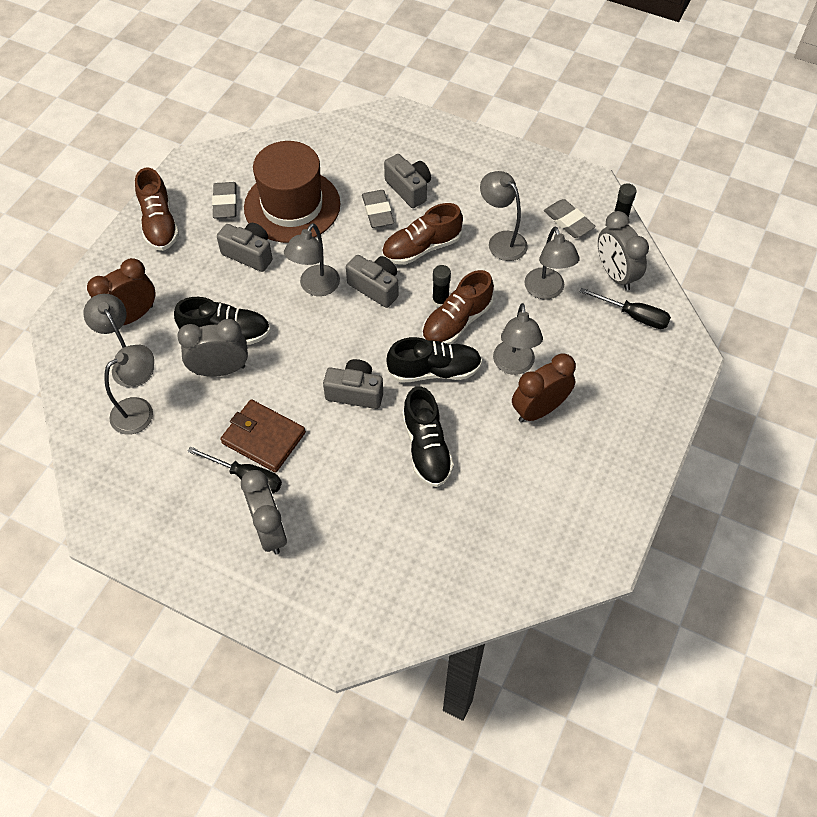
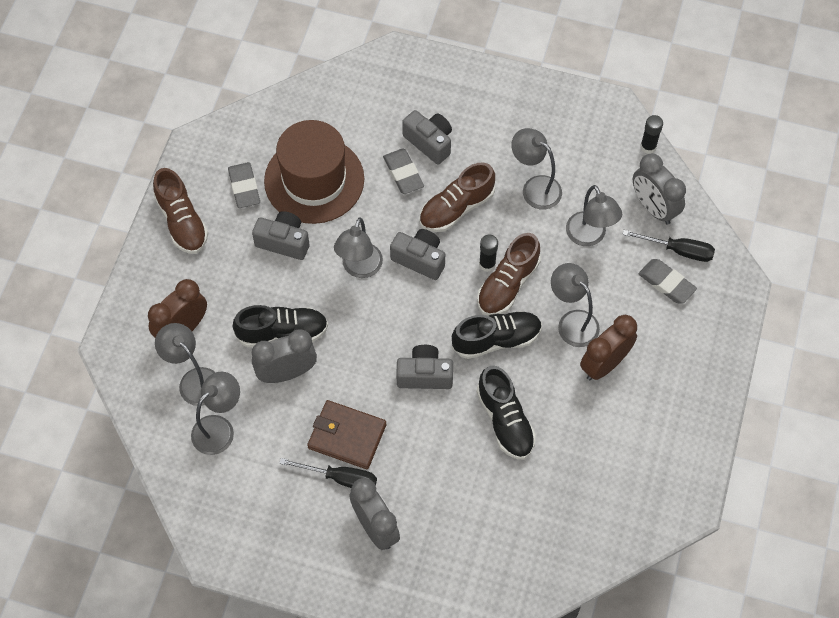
camera: 10 degrees left, 5 degrees up
grey lamp [493,303,543,375] -> grey lamp turned 150 degrees clockwise [551,263,600,347]
grey eraser [544,199,596,238] -> grey eraser moved to [638,259,697,304]

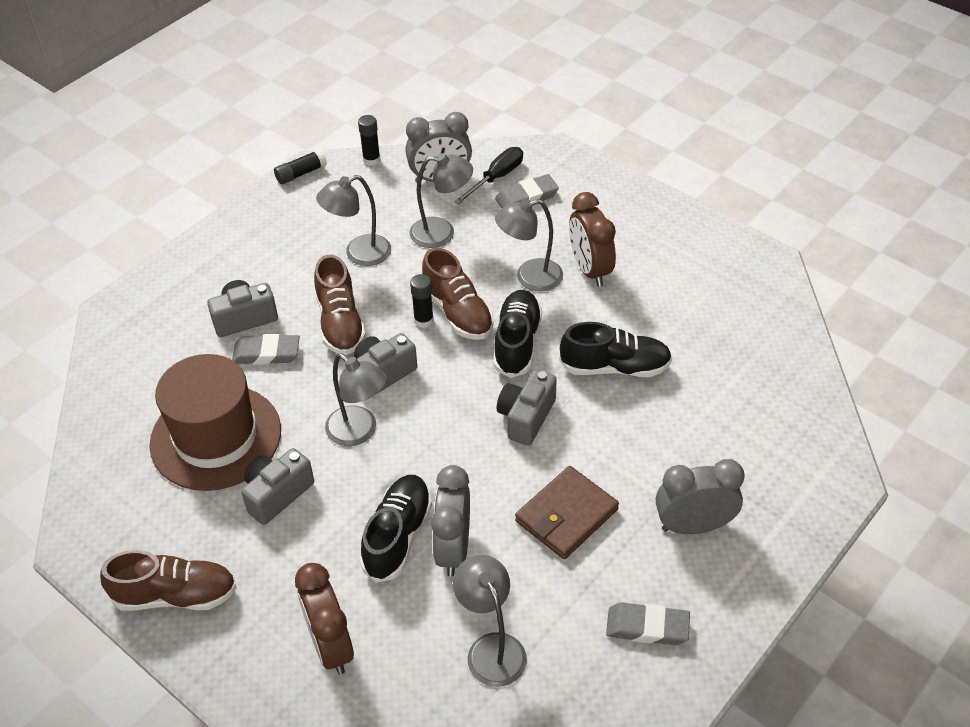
camera: 65 degrees left, 15 degrees down
grey lamp [155,323,216,406] -> none
grey eraser [228,162,260,208] -> grey eraser moved to [606,602,690,645]
black screwdriver [279,458,377,488] -> none
none -> black glue stick [274,149,327,184]

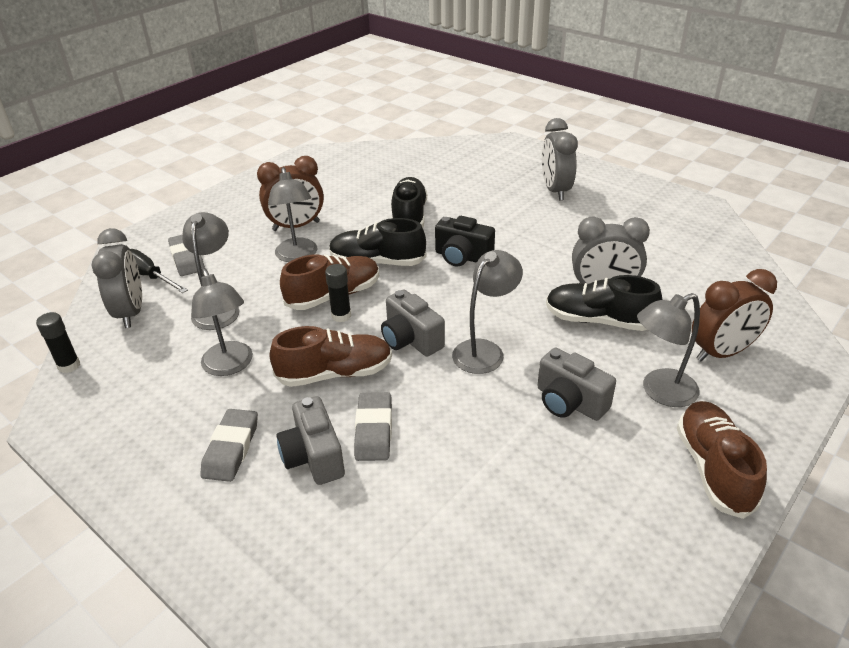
camera: 90 degrees left, 10 degrees down
brown hat [149,354,281,491] -> none
black glue stick [274,149,327,184] -> none
grey lamp [453,555,527,687] -> grey lamp moved to [637,293,700,407]
grey camera [497,370,557,446] -> black camera [435,216,495,267]
brown wallet [515,466,619,559] -> none
grey eraser [606,602,690,645] -> grey eraser moved to [200,409,258,482]

